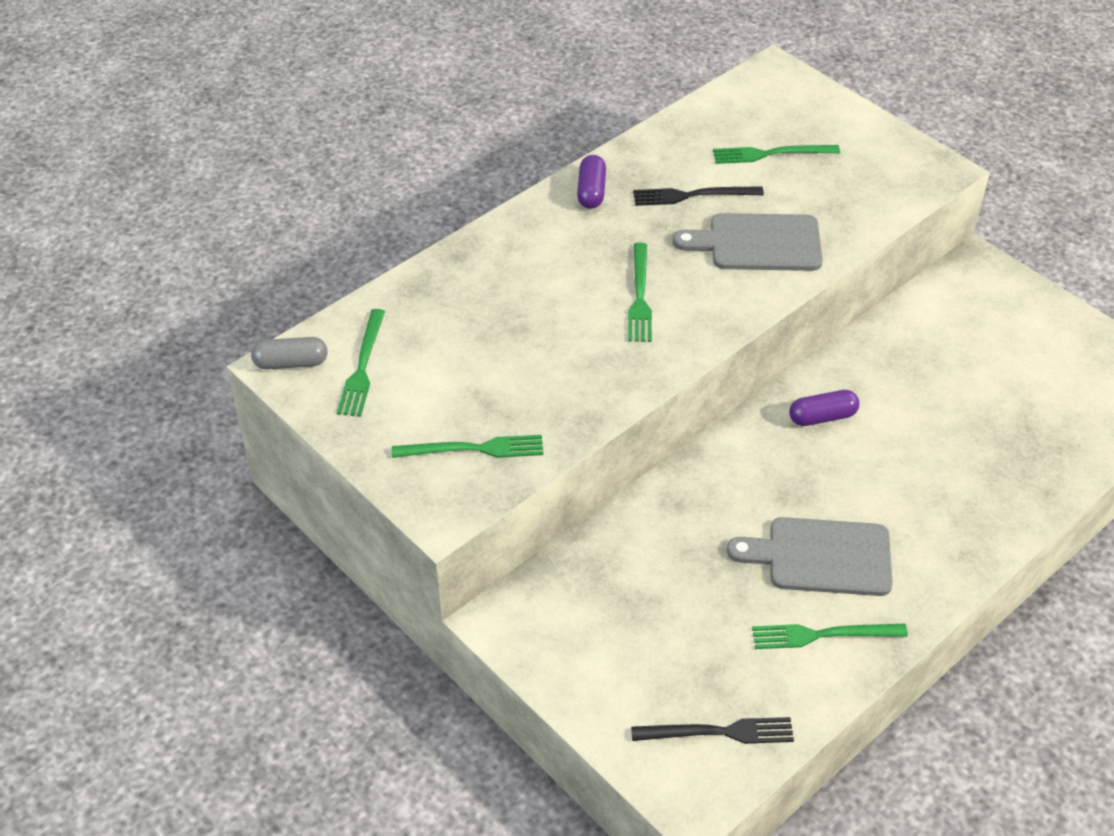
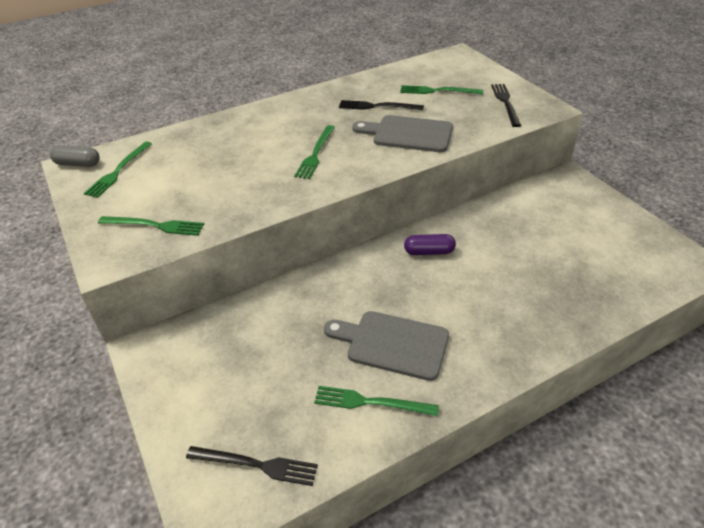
camera: 15 degrees right, 5 degrees down
purple capsule [577,155,606,209] -> none
none -> black fork [491,84,521,127]

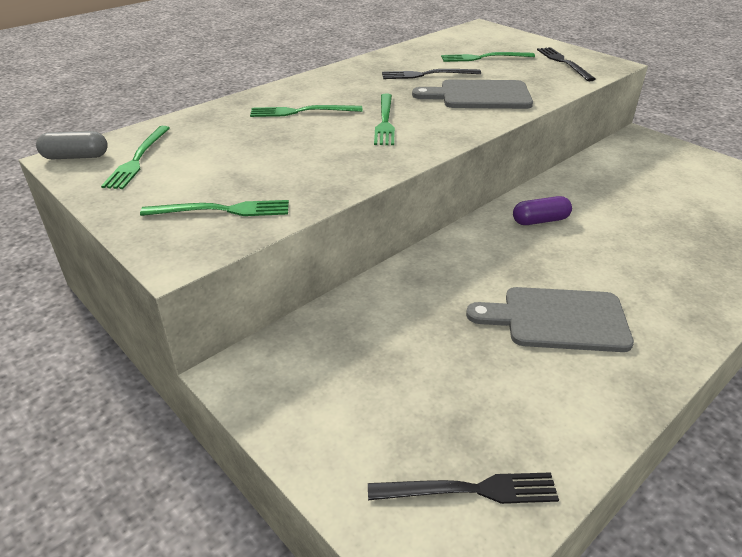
camera: 15 degrees left, 5 degrees down
green fork [314,386,439,416] -> green fork moved to [250,105,362,117]

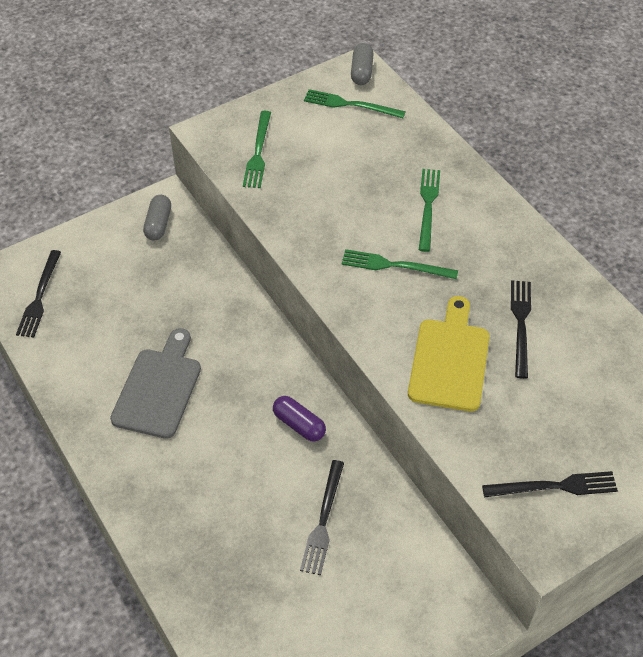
camera: 100 degrees right, 15 degrees up
grey cutting board [412,79,533,109] -> yellow cutting board [408,296,490,412]
green fork [441,52,535,62] -> none
purple capsule [513,196,572,225] -> purple capsule turned 45 degrees counterclockwise [273,396,326,442]
none -> grey capsule [143,195,171,240]
none -> black fork [300,460,344,575]

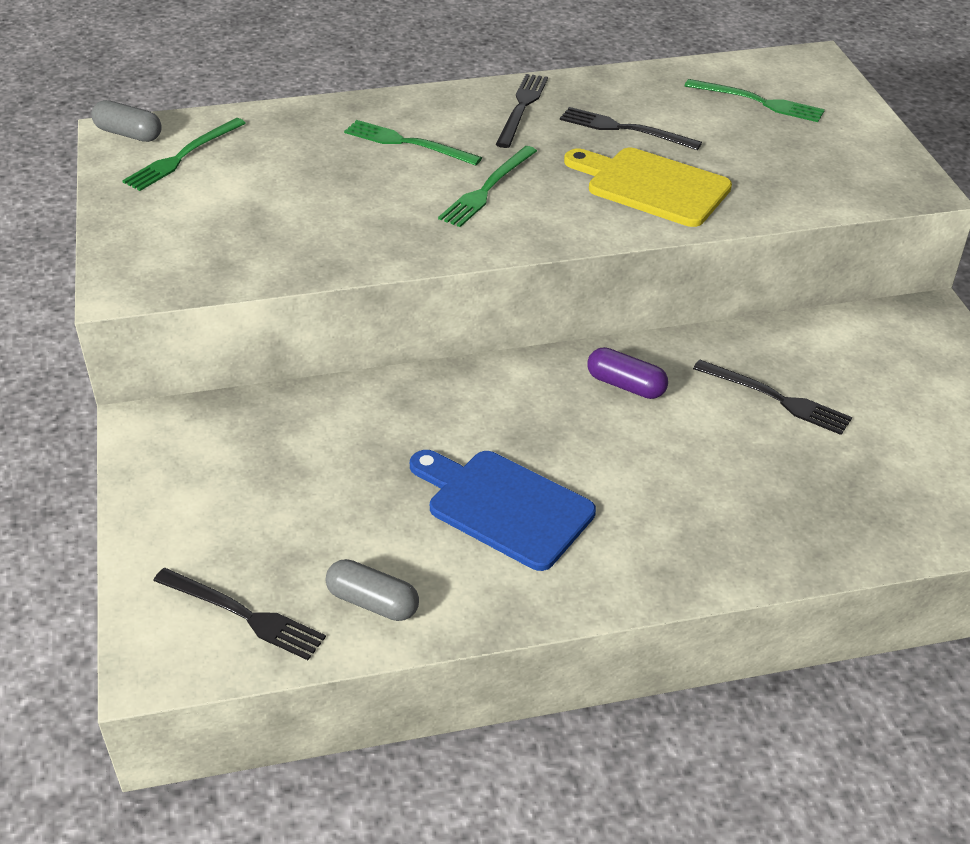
camera: 70 degrees left, 10 degrees down
grey cutting board [110,328,201,439] -> blue cutting board [410,450,596,571]
grey capsule [143,195,171,240] -> grey capsule moved to [326,559,419,621]
green fork [243,111,271,188] -> green fork moved to [685,79,825,122]
purple capsule [273,396,326,442] -> purple capsule turned 60 degrees clockwise [587,347,668,399]
black fork [482,471,618,497] -> black fork moved to [495,74,548,148]

